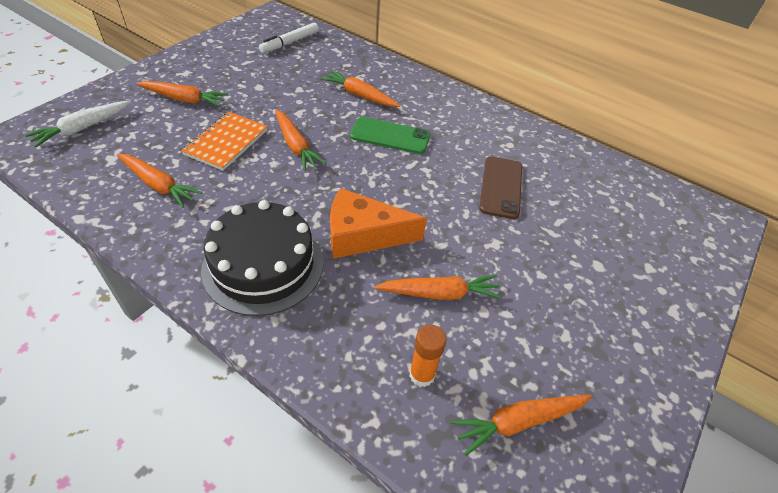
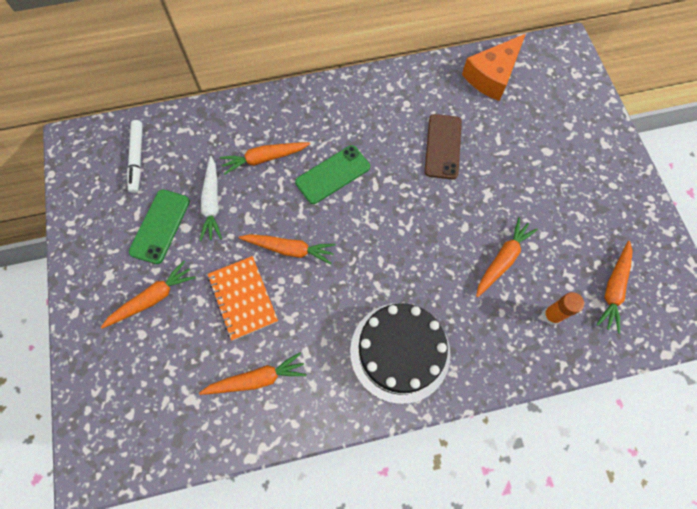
camera: 45 degrees left, 20 degrees up
white carrot [25,100,131,147] -> white carrot moved to [200,156,222,241]
orange cheese [330,188,427,259] -> orange cheese moved to [462,34,526,101]
brown phone [479,156,522,219] -> brown phone turned 45 degrees clockwise [425,114,462,179]
none -> green phone [129,189,190,264]

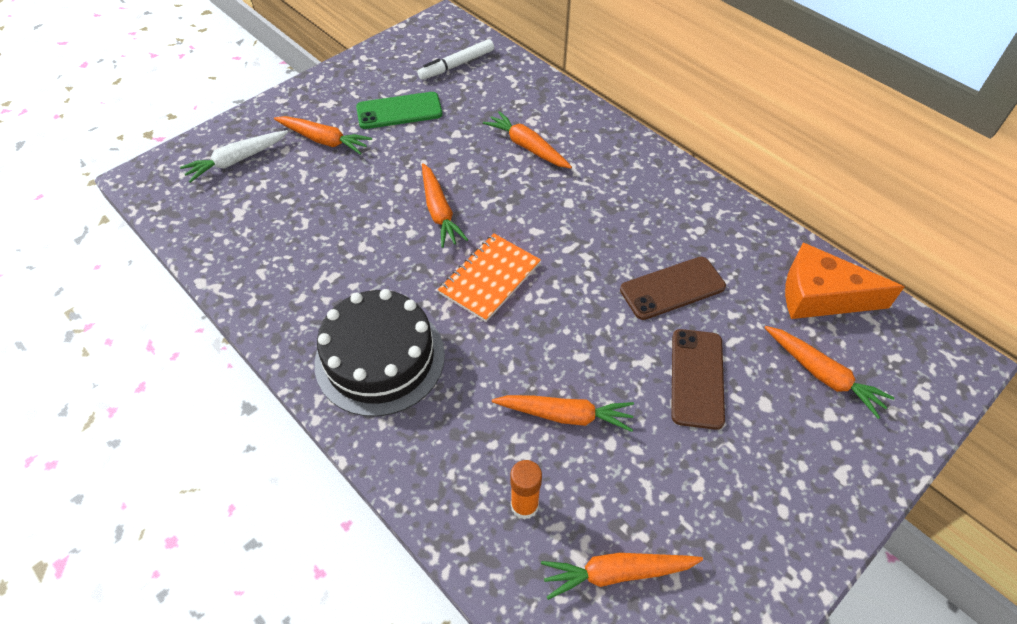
camera: 60 degrees right, 15 degrees down
orange carrot [199,352,307,395] -> orange carrot moved to [764,326,894,419]
white carrot [200,156,222,241] -> white carrot moved to [180,130,288,183]
orange notebook [208,256,278,341] -> orange notebook moved to [438,233,541,322]
green phone [295,145,370,204] -> none
none -> brown phone [671,329,725,430]

